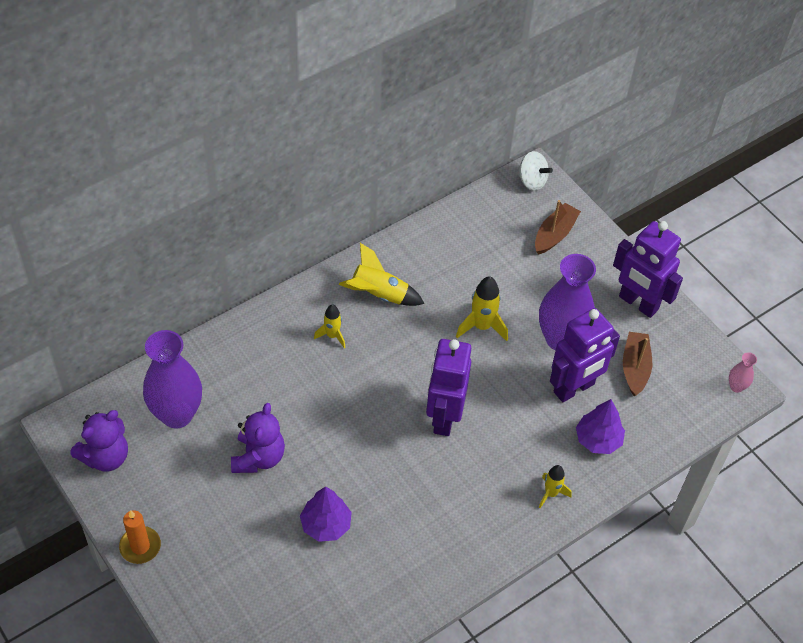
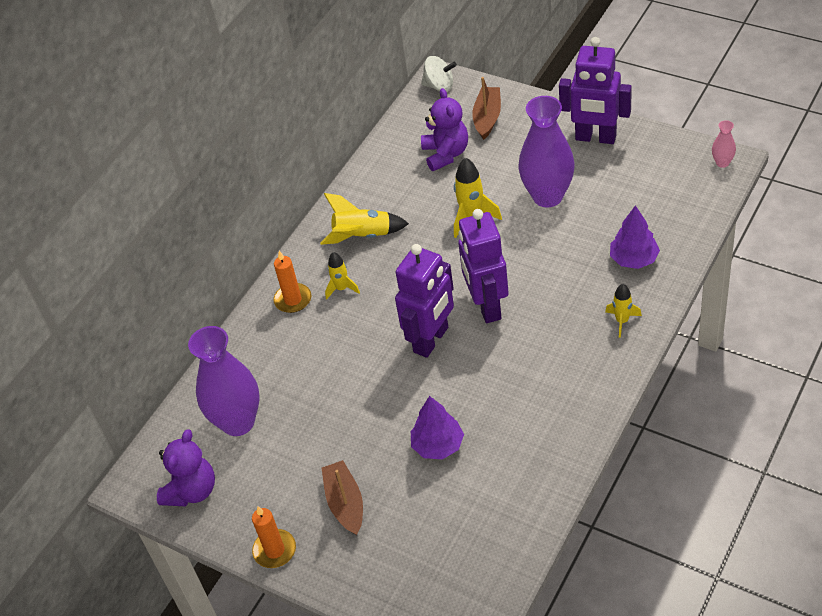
camera: 15 degrees left, 5 degrees down
purple teddy bear [231,403,285,473] -> purple teddy bear moved to [421,88,468,171]
purple robot [550,308,620,402] -> purple robot moved to [395,244,454,358]
brown boat [623,332,652,396] -> brown boat moved to [322,460,363,535]
none -> orange candle [274,251,311,313]

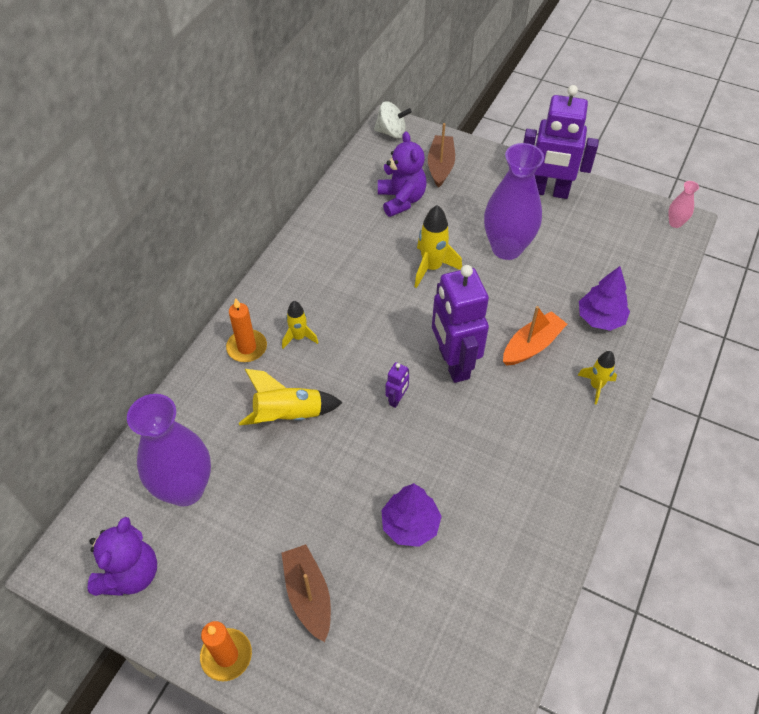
camera: 10 degrees left, 5 degrees up
yellow rocket [320,193,409,245] -> yellow rocket moved to [239,369,343,425]
purple robot [395,244,454,358] -> purple robot [385,362,409,408], size x0.42
none -> orange boat [503,306,567,366]

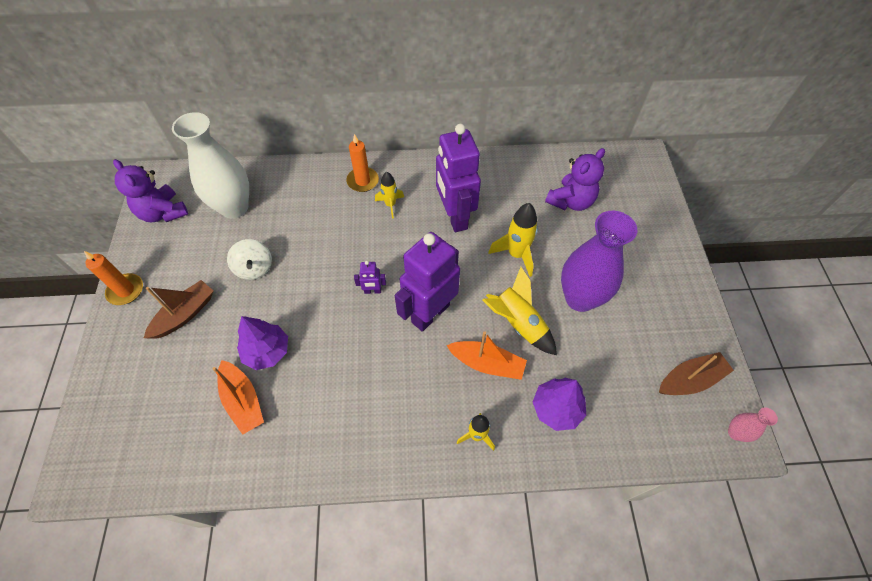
camera: 60 degrees right, 5 degrees up
purple teddy bear [88,517,157,596] -> purple teddy bear turned 60 degrees clockwise [113,159,188,222]
purple vase [127,394,211,506] -> white vase [172,112,249,219]
yellow rocket [239,369,343,425] -> yellow rocket moved to [483,267,557,355]
white spinning top [374,101,412,138] -> white spinning top moved to [227,239,272,280]
brown boat [428,123,455,188] -> brown boat moved to [659,352,734,395]
purple robot [523,85,599,199] -> purple robot moved to [436,124,481,232]
none -> orange boat [212,360,264,435]

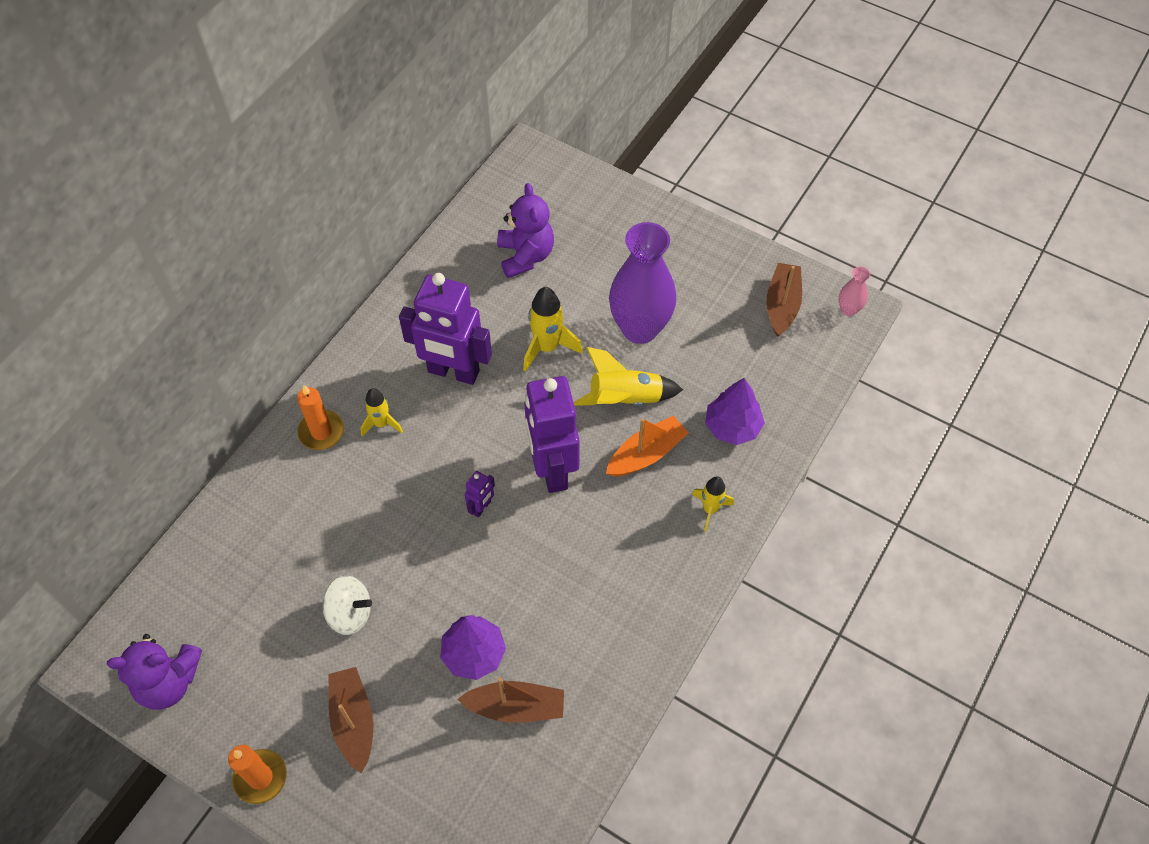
camera: 55 degrees left, 0 degrees up
white vase [172,112,249,219] -> none
orange boat [212,360,264,435] -> brown boat [457,677,564,723]

